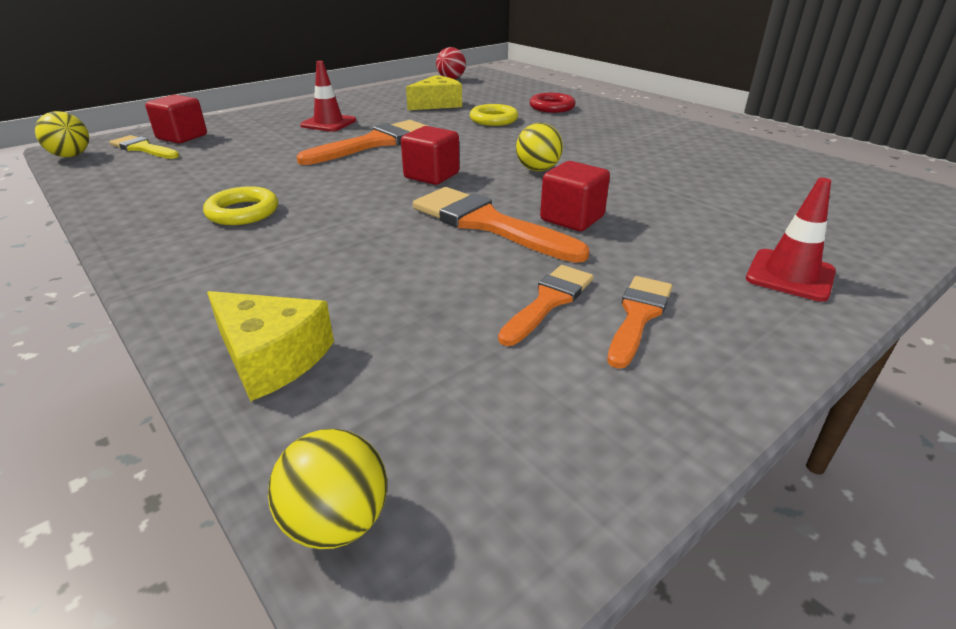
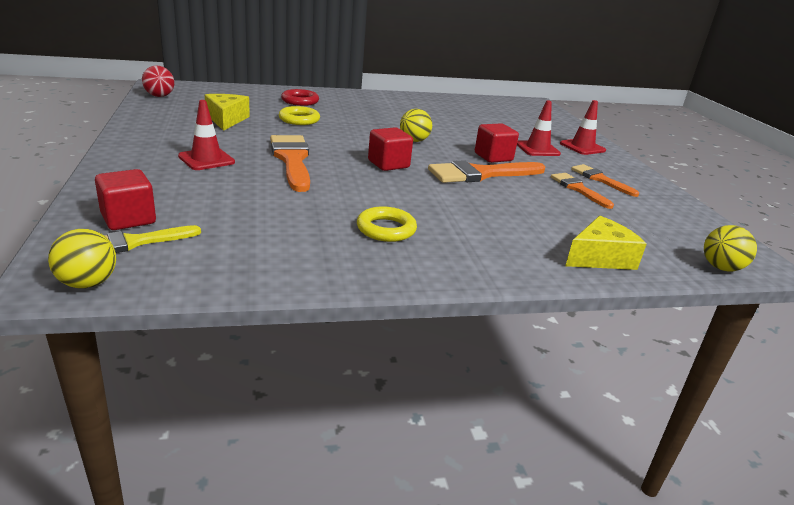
camera: 65 degrees left, 5 degrees down
none -> red traffic cone [517,100,561,156]

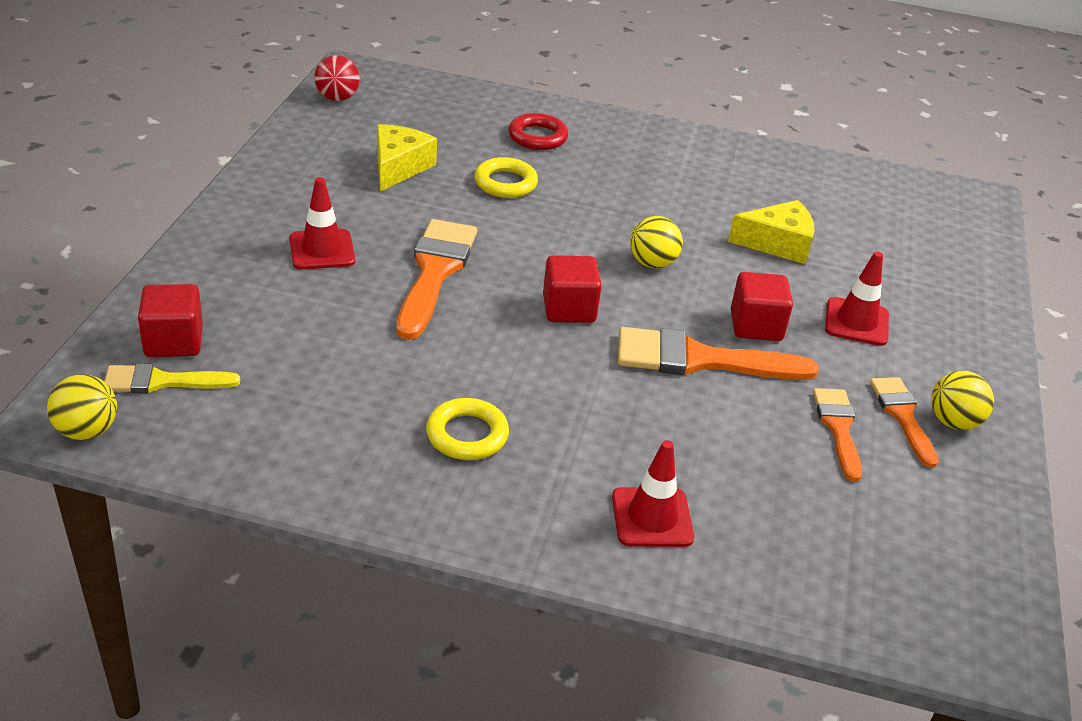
camera: 25 degrees right, 10 degrees up
red traffic cone [560,100,606,155] -> red traffic cone moved to [612,440,694,547]
yellow cheese [565,216,647,270] -> yellow cheese moved to [728,200,815,264]
yellow ball [704,225,757,271] -> yellow ball moved to [931,371,994,430]

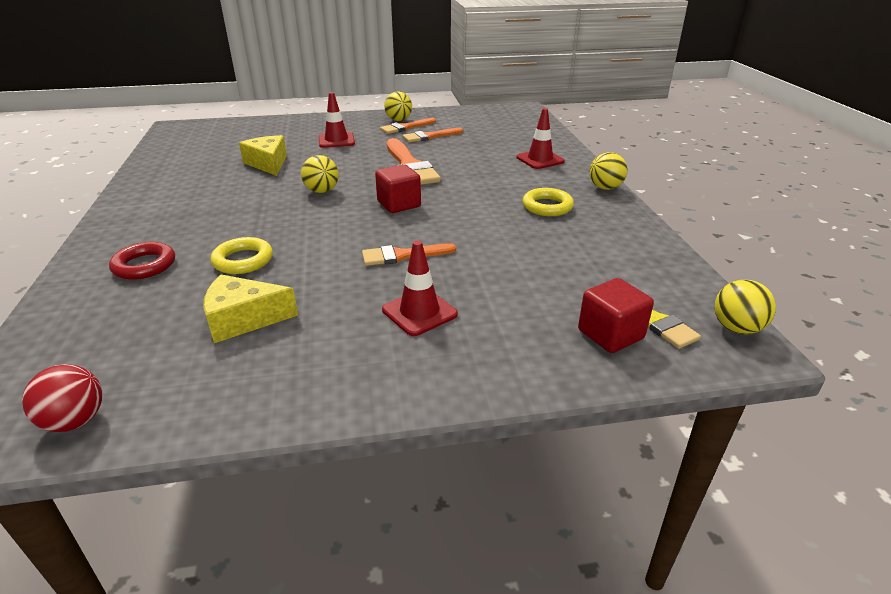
camera: 110 degrees left, 5 degrees down
orange brush [397,219,477,340] -> orange brush [362,243,456,266], size x0.60
red cube [731,272,793,341] -> none
none -> yellow ball [589,152,627,190]

